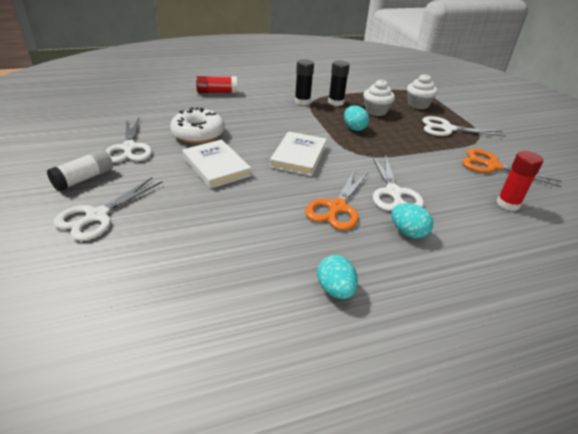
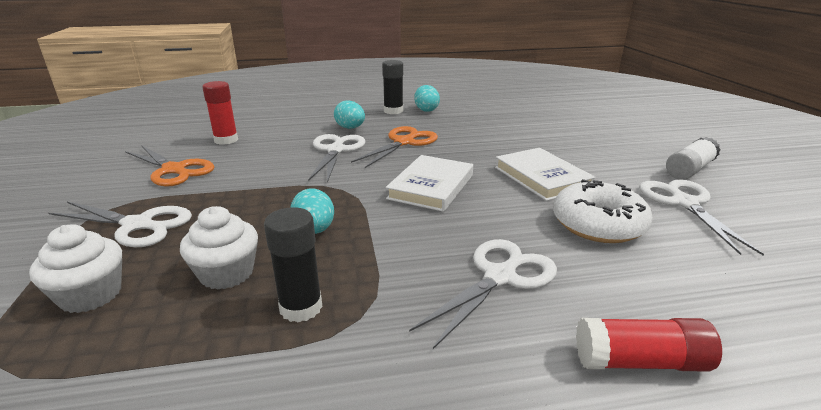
camera: 170 degrees left, 10 degrees down
white scissors [53,177,163,241] -> white scissors moved to [409,239,557,349]
black glue stick [295,59,314,105] -> black glue stick moved to [382,60,403,114]

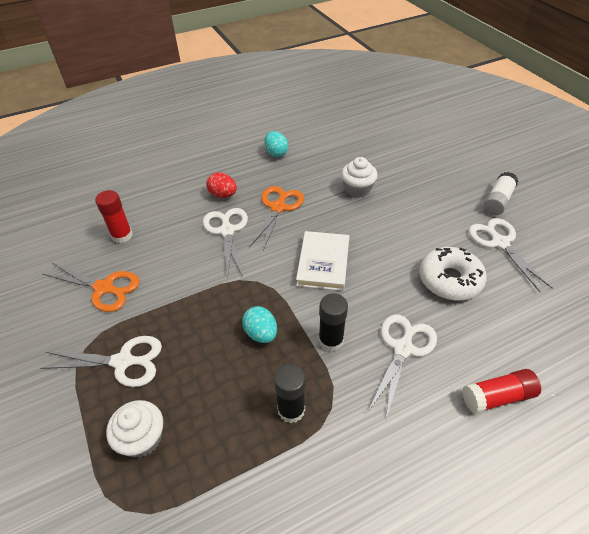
camera: 15 degrees left, 20 degrees up
white cupcake [180,206,258,290] -> white cupcake moved to [341,157,378,197]
turquoise egg [334,100,365,129] -> red egg [206,172,237,198]
black glue stick [382,60,403,114] -> black glue stick moved to [319,293,348,352]
white book [495,148,595,201] -> none

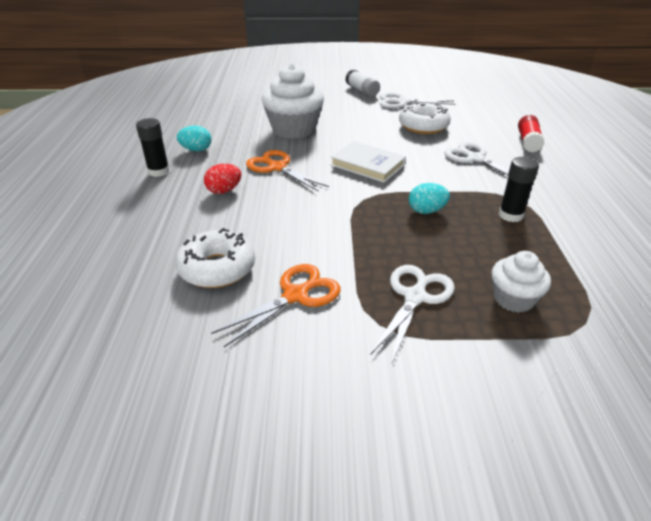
camera: 65 degrees left, 10 degrees down
red glue stick [95,190,133,243] -> white donut [175,228,255,288]
white scissors [203,208,248,279] -> none
black glue stick [319,293,348,352] -> black glue stick moved to [136,118,170,177]
white cupcake [341,157,378,197] -> white cupcake [262,64,324,139], size x1.77

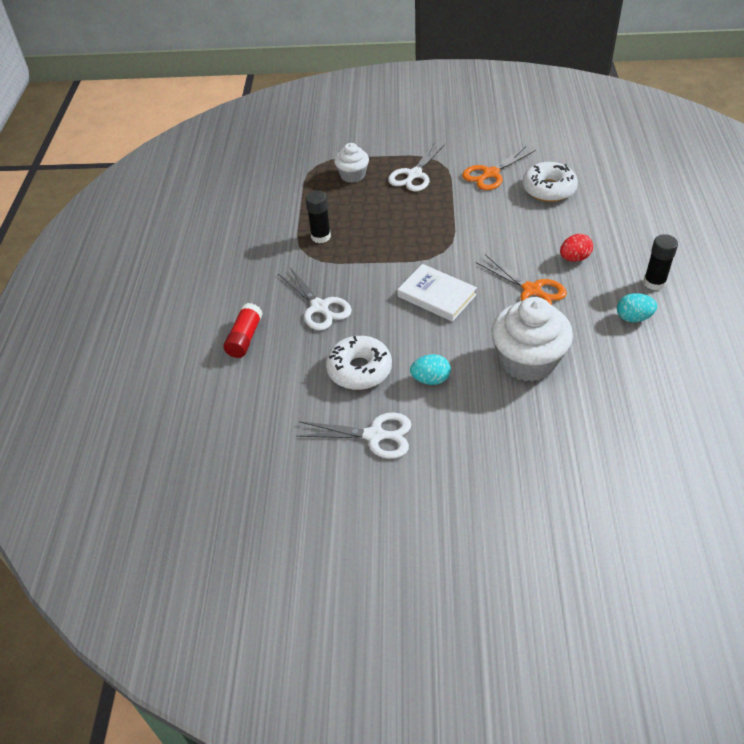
camera: 175 degrees left, 10 degrees up
white glue stick [345,70,380,97] -> none
turquoise egg [409,183,450,214] -> turquoise egg moved to [410,354,451,385]

